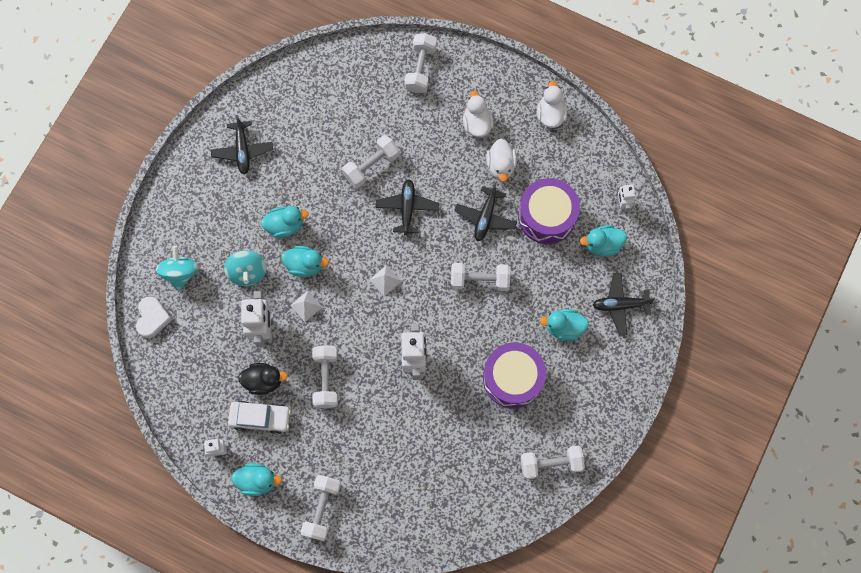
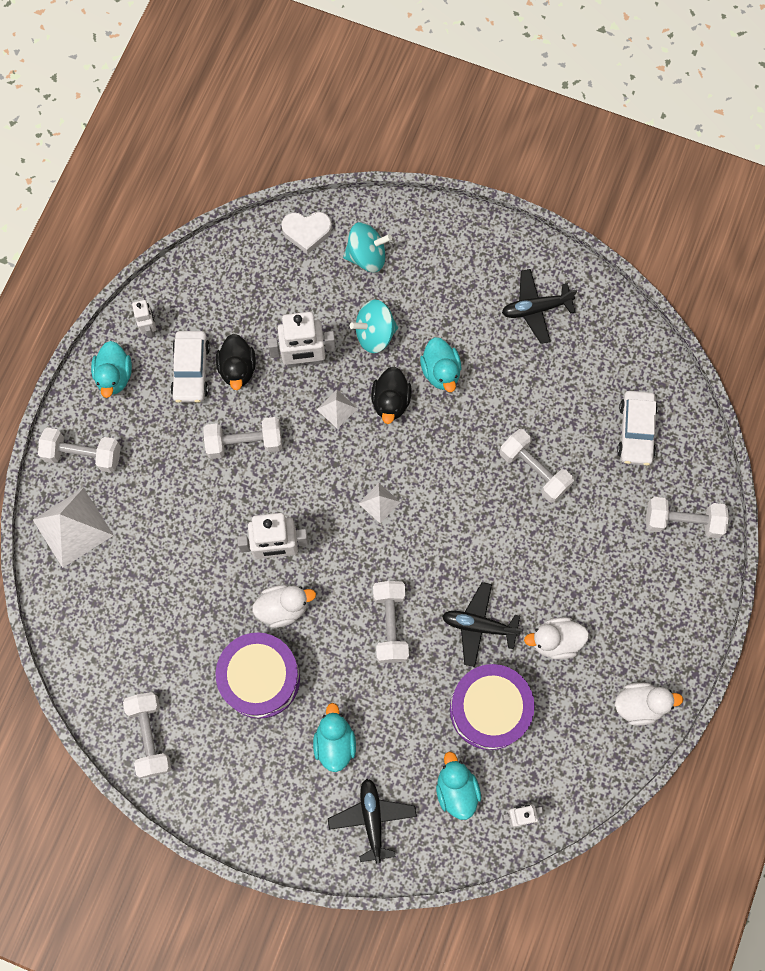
camera: 85 degrees right, 0 degrees up
turquoise duck [281,246,329,277] -> black duck [371,367,412,424]
black plane [376,179,439,236] -> none
white duck [463,90,494,137] -> white duck moved to [252,585,316,628]
none -> white pyramid [33,488,114,568]
none -> white car [617,391,658,466]

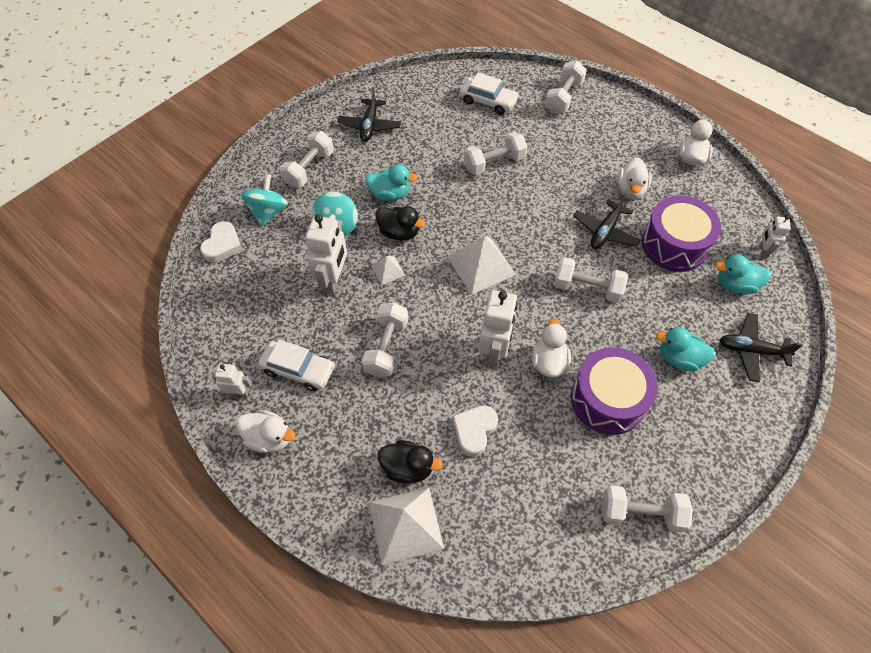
camera: 70 degrees left, 15 degrees down
white dumbbell [38,428,121,473] -> white dumbbell moved to [279,131,334,187]
turquoise duck [91,341,132,398] -> white duck [236,410,295,453]
black duck [216,334,256,390] -> black duck moved to [378,440,443,484]
white pyramid [359,483,400,523] -> white pyramid [447,236,516,295], size x1.97
none -> white heart [452,405,498,457]

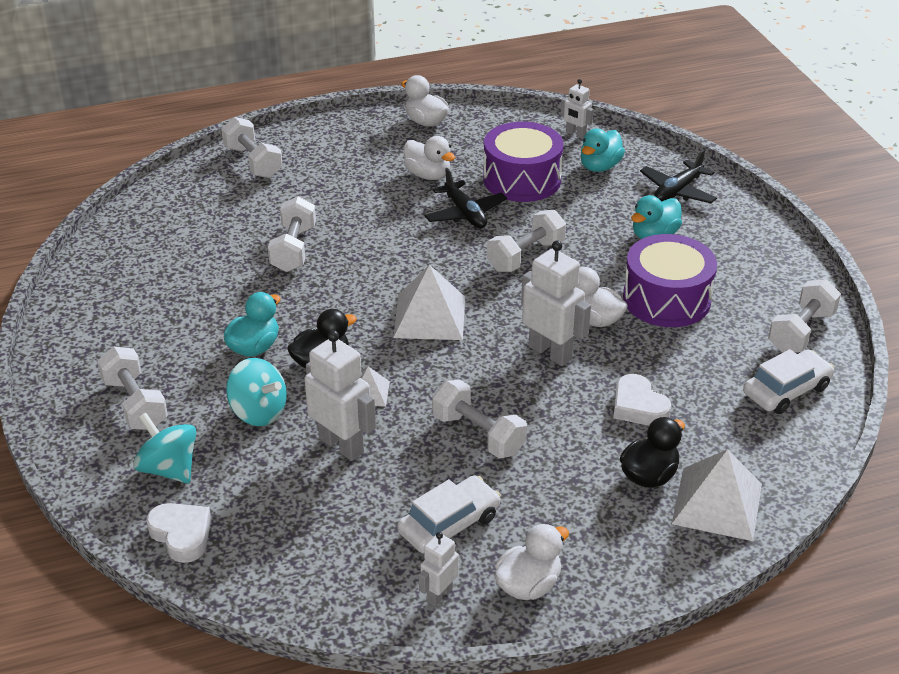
camera: 60 degrees left, 20 degrees down
black plane [337,88,401,142] -> none
white car [460,72,519,115] -> white car moved to [743,349,834,414]

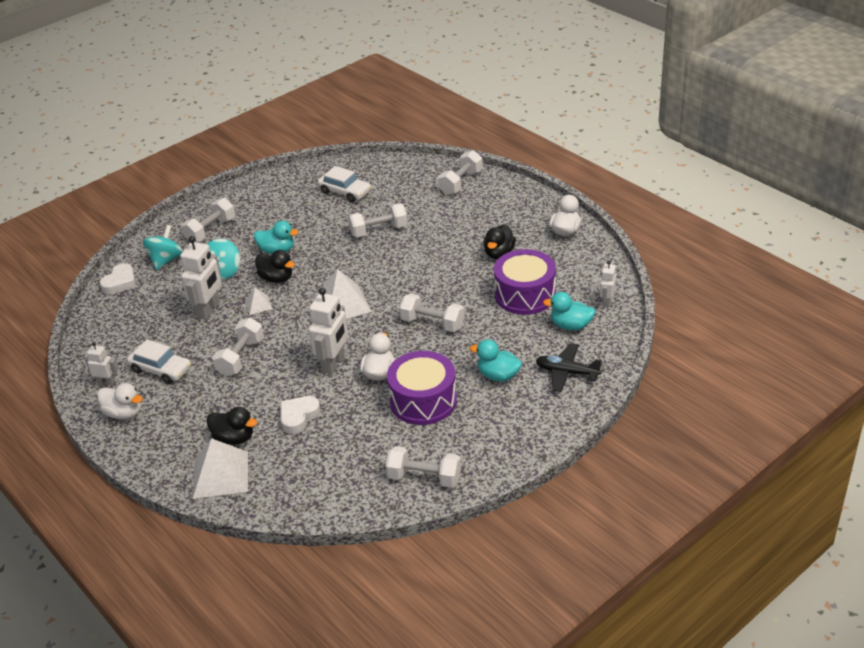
camera: 70 degrees right, 0 degrees up
white duck [404,136,455,180] -> black duck [483,224,516,259]
black plane [425,168,507,228] -> none
white car [743,349,834,414] -> white car moved to [318,166,371,202]

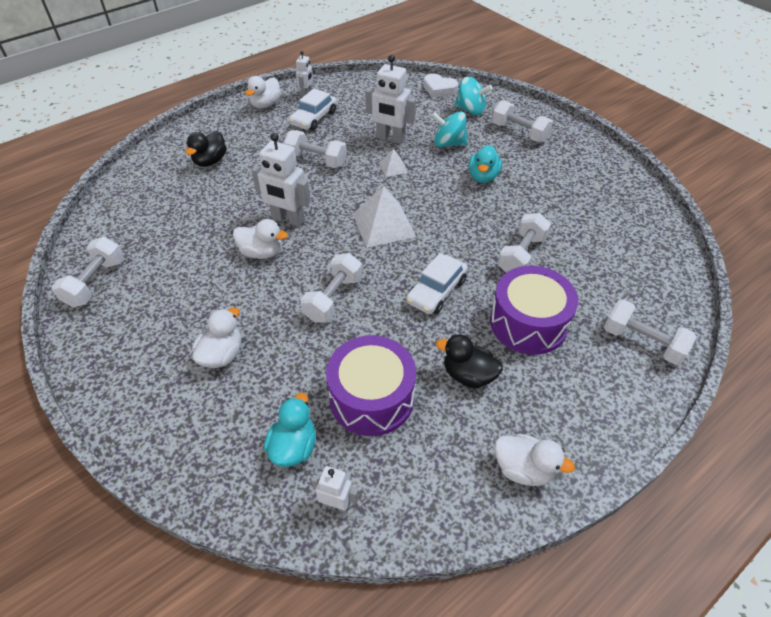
camera: 90 degrees right, 10 degrees up
white pyramid [193,438,248,499] -> none
black duck [255,250,295,283] -> none
white heart [281,396,321,434] -> none
white car [318,166,371,202] -> white car moved to [406,253,468,314]
white dumbbell [348,203,408,237] -> white dumbbell turned 45 degrees clockwise [498,213,551,273]
purple drum [387,351,457,425] -> purple drum moved to [490,266,578,355]
turquoise duck [470,339,522,381] -> white duck [192,308,241,368]
black plane [536,343,602,392] -> none

